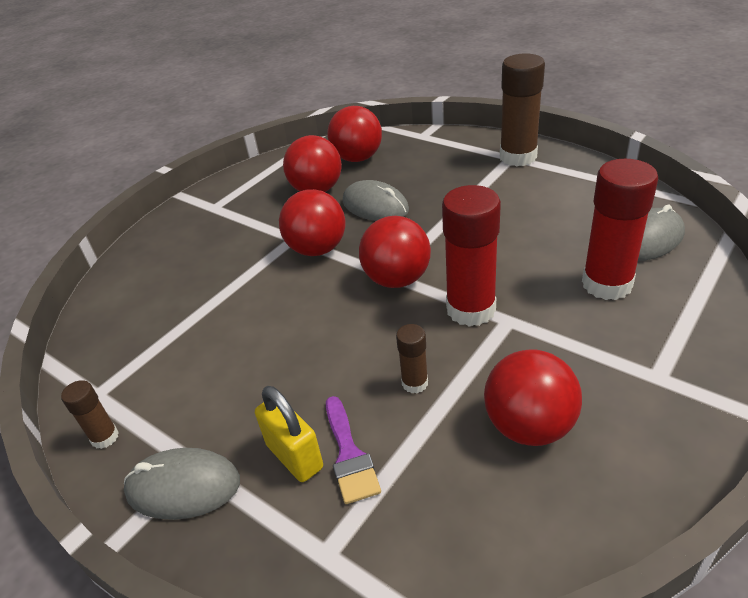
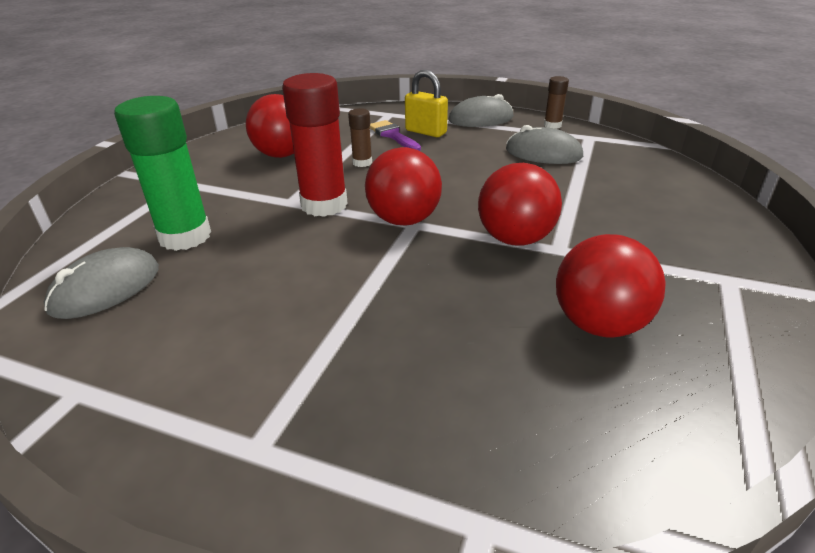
camera: 160 degrees right, 5 degrees down
red ball [327,106,382,162] -> none
grey mouse [343,180,409,221] -> grey mouse moved to [506,125,583,164]
brown glue stick [500,53,545,166] -> none
red glue stick [582,159,658,300] -> green glue stick [114,96,211,251]

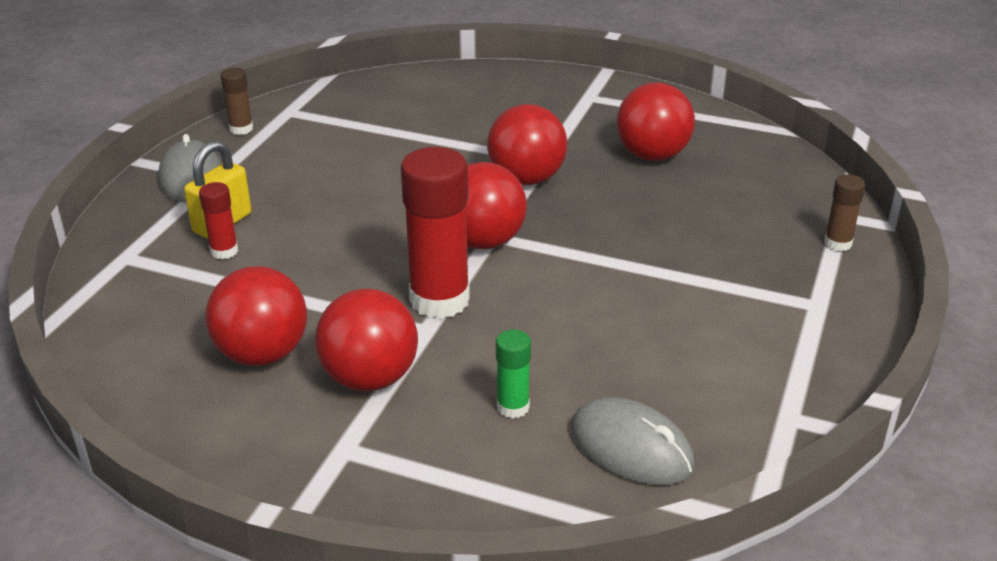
camera: 90 degrees left, 0 degrees up
green glue stick [114,96,211,251] -> green glue stick [496,329,531,419], size x0.49
brown glue stick [348,108,372,167] -> brown glue stick moved to [824,174,865,251]
purple brush [370,120,421,151] -> red glue stick [199,182,238,259]
grey mouse [506,125,583,164] -> none
none -> red ball [315,289,418,391]

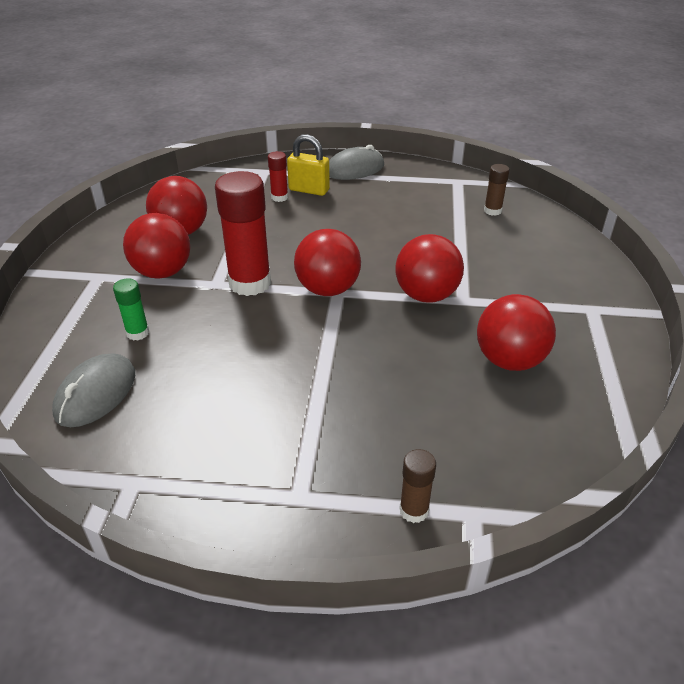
camera: 75 degrees right, 5 degrees up
brown glue stick [221,68,253,135] -> brown glue stick moved to [484,164,510,216]

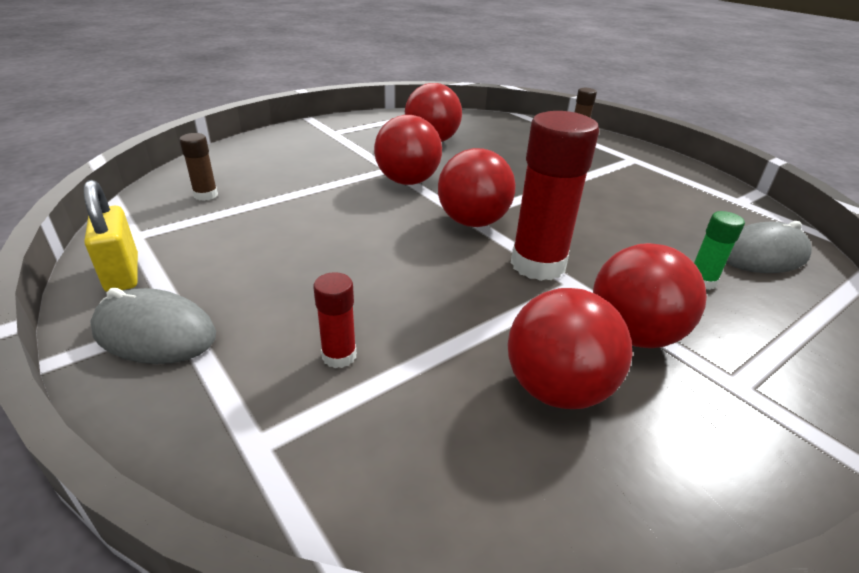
camera: 135 degrees left, 5 degrees down
yellow padlock [287,134,330,196] -> yellow padlock moved to [84,180,138,292]

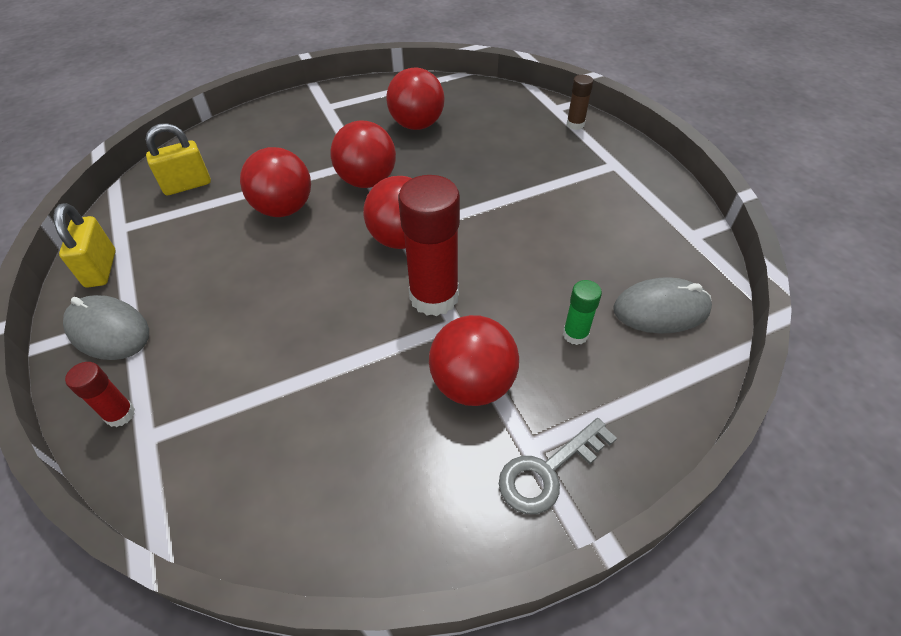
camera: 15 degrees right, 15 degrees up
brown glue stick [179,133,218,201] -> yellow padlock [145,123,211,195]
red glue stick [313,272,356,368] -> red glue stick moved to [65,362,135,427]
red ball [507,288,633,409] -> red ball moved to [240,147,311,217]
none -> grey key [499,418,617,514]

